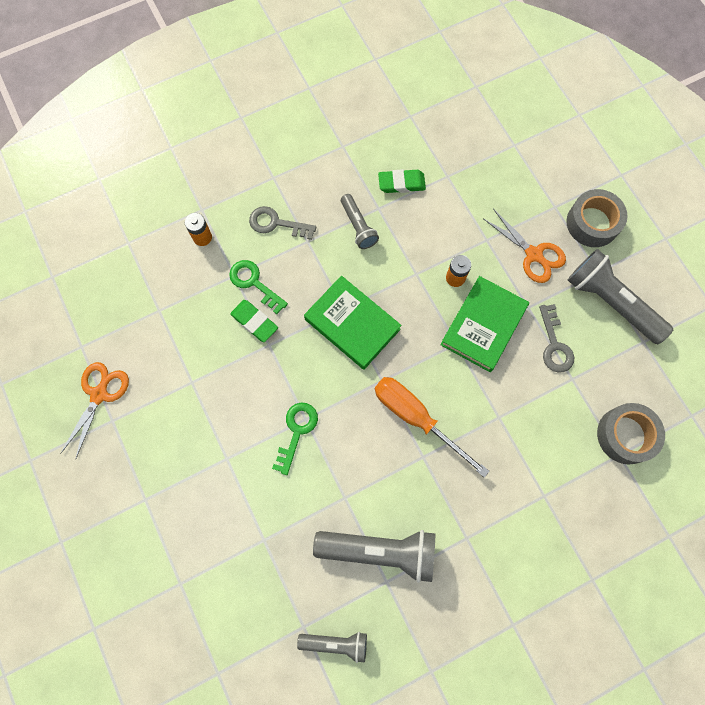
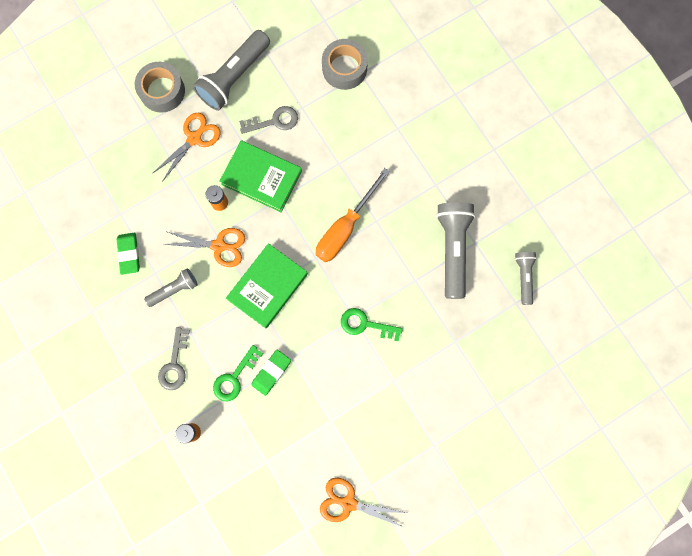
camera: 95 degrees left, 5 degrees up
none -> orange scissors [164,228,245,267]

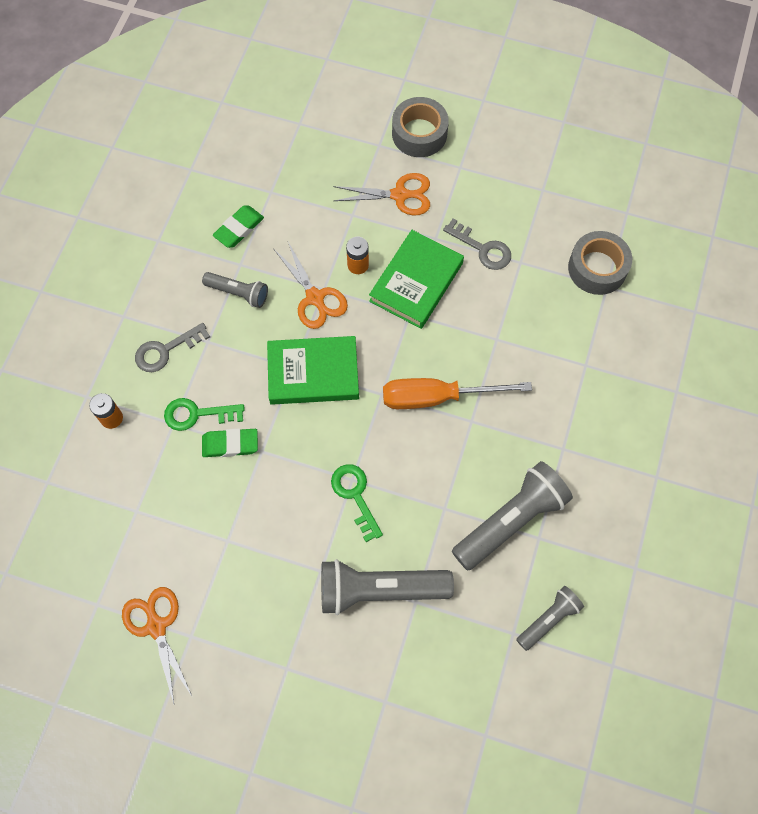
camera: 50 degrees right, 10 degrees down
grey flashlight [193,30,270,111] -> grey flashlight moved to [321,559,454,615]
green book [219,140,302,212] -> green book turned 45 degrees clockwise [369,230,464,329]

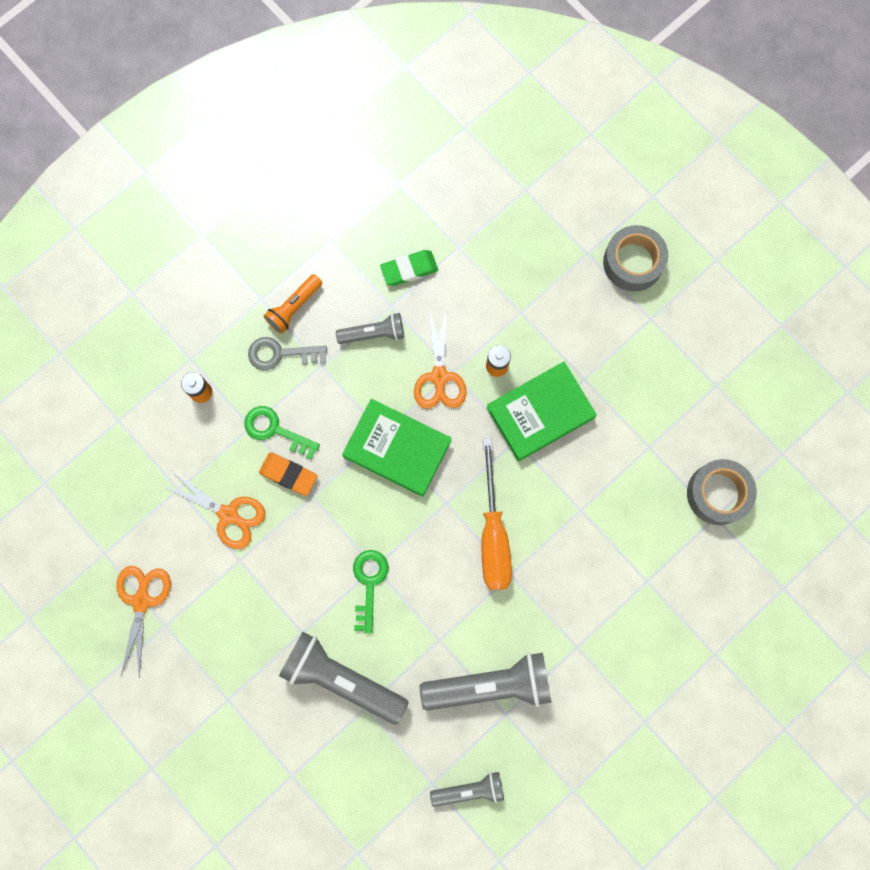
camera: 30 degrees right, 10 degrees up
grey flashlight [202,272,268,308] -> grey flashlight turned 60 degrees counterclockwise [336,313,404,344]
green eraser [202,428,258,457] -> orange eraser [259,452,317,496]
orange scissors [333,173,430,216] -> orange scissors moved to [164,471,265,549]
orange screwdriver [383,378,532,409] -> orange screwdriver turned 120 degrees counterclockwise [481,438,512,590]
grey key [443,218,511,270] -> none
none -> orange flashlight [264,274,322,334]

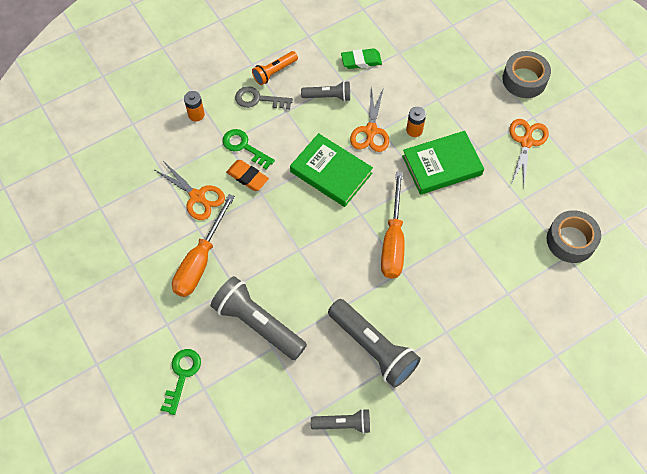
camera: 10 degrees right, 15 degrees down
orange scissors [116,566,171,676] -> orange scissors moved to [510,119,549,186]
green key [353,550,389,633] -> green key moved to [161,349,201,415]
grey flashlight [420,653,551,711] -> grey flashlight turned 45 degrees clockwise [328,299,421,388]
none -> orange screwdriver [172,194,235,297]

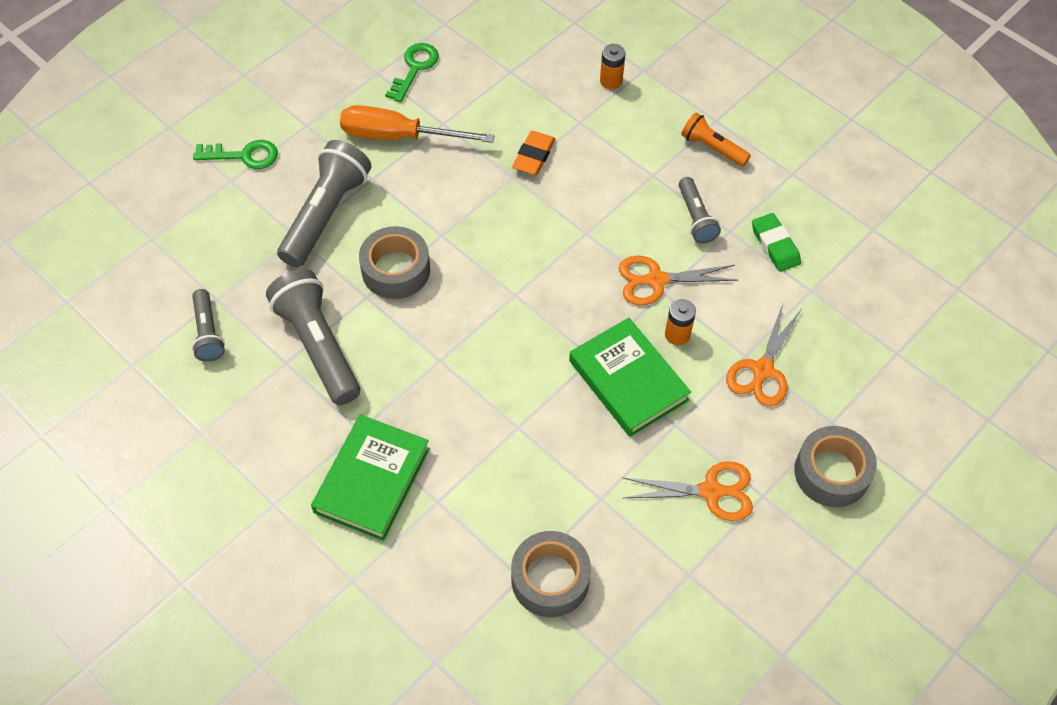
camera: 75 degrees right, 5 degrees down
orange scissors [153,161,225,220] -> orange scissors moved to [726,304,801,406]
green key [222,129,275,169] -> green key moved to [385,43,439,102]
grey key [235,86,293,110] -> none
green book [290,133,373,207] -> green book moved to [311,414,430,541]
grey flashlight [328,299,421,388] -> grey flashlight turned 120 degrees clockwise [266,269,360,405]
orange screwdriver [381,171,405,278] -> none
none -> grey tape [359,226,430,299]

